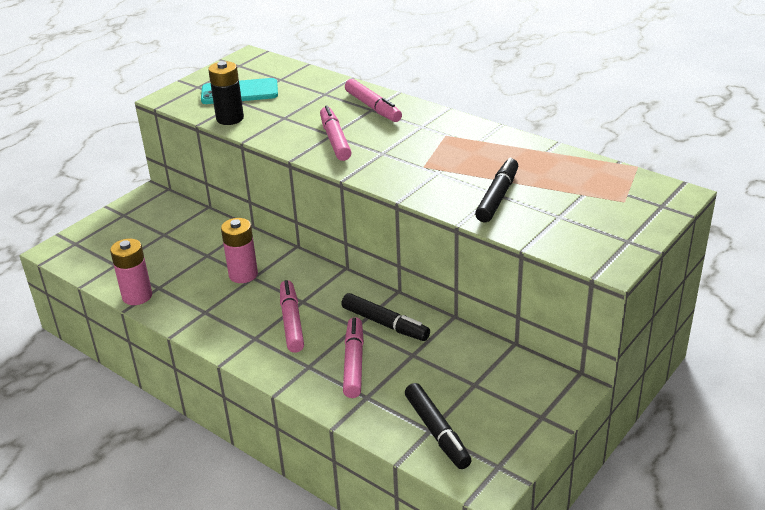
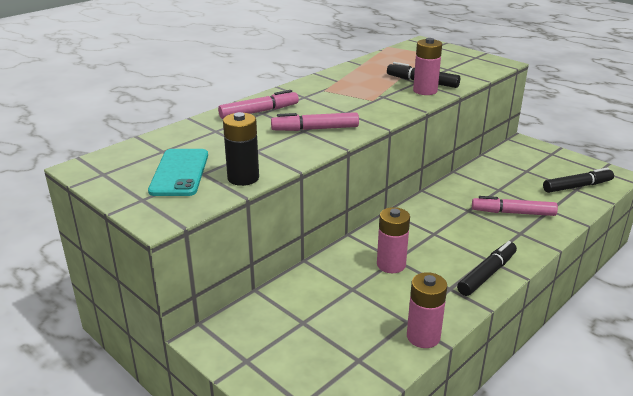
camera: 85 degrees left, 5 degrees down
pink marker [280,280,304,353] -> none
black marker [341,293,430,341] -> black marker moved to [457,241,517,296]
none -> pink battery [413,38,442,95]

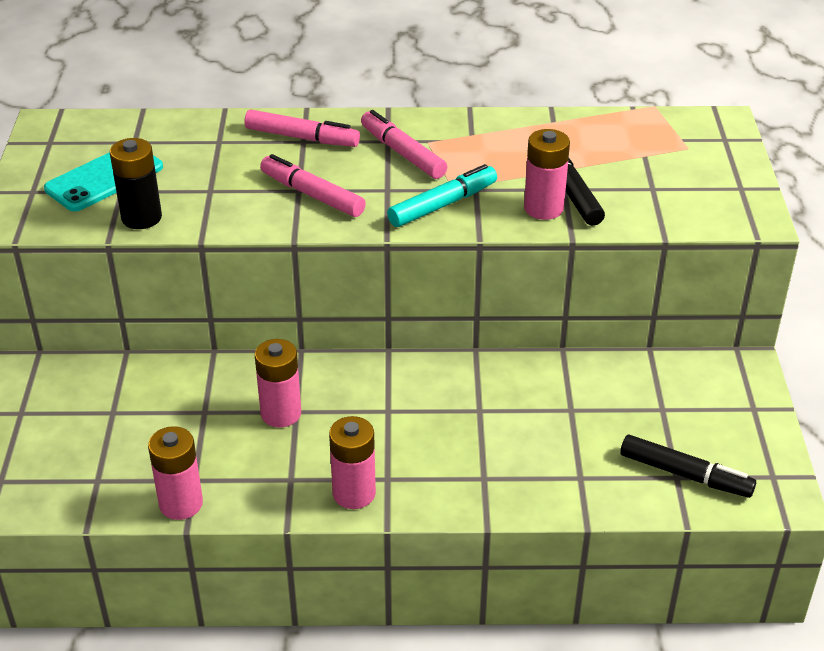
camera: 45 degrees right, 10 degrees up
black marker [457,241,517,296] -> pink battery [329,416,376,509]
pink marker [472,196,558,216] -> pink marker moved to [361,110,447,179]
none -> turquoise marker [387,164,497,227]

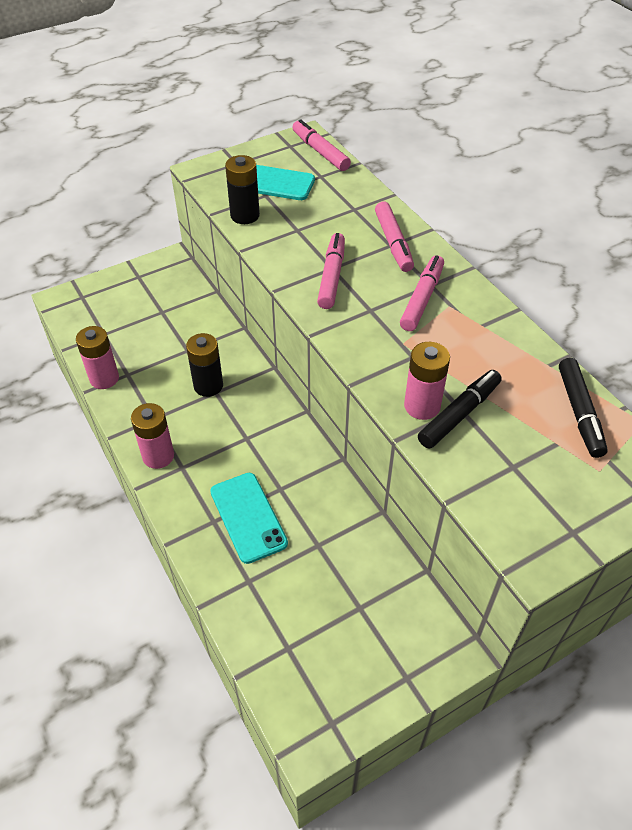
camera: 60 degrees right, 10 degrees up
pink battery [255,339,301,428] -> black battery [186,333,223,397]
turquoise marker [387,164,497,227] -> none
black marker [620,435,756,498] -> black marker moved to [559,358,608,458]
none -> turquoise phone [210,473,288,564]
none -> pink marker [292,119,351,171]

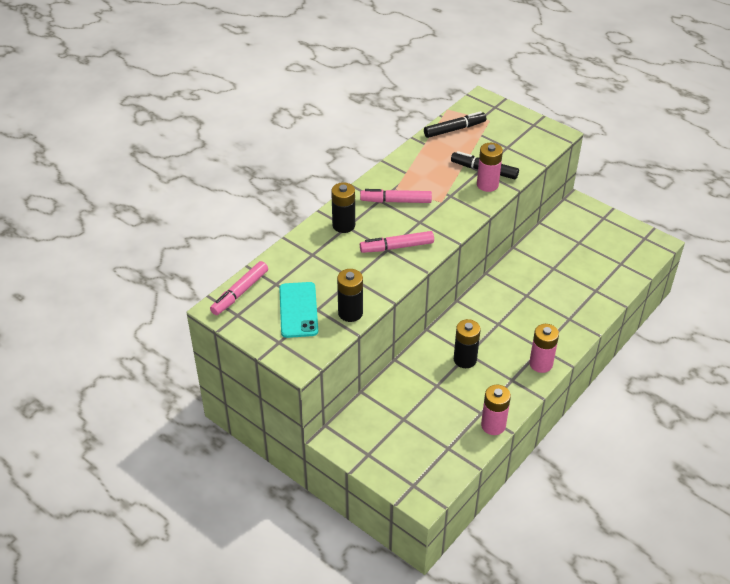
camera: 110 degrees left, 5 degrees down
turquoise phone [210,473,288,564] -> none
pink marker [375,202,414,272] -> black battery [331,182,355,233]

